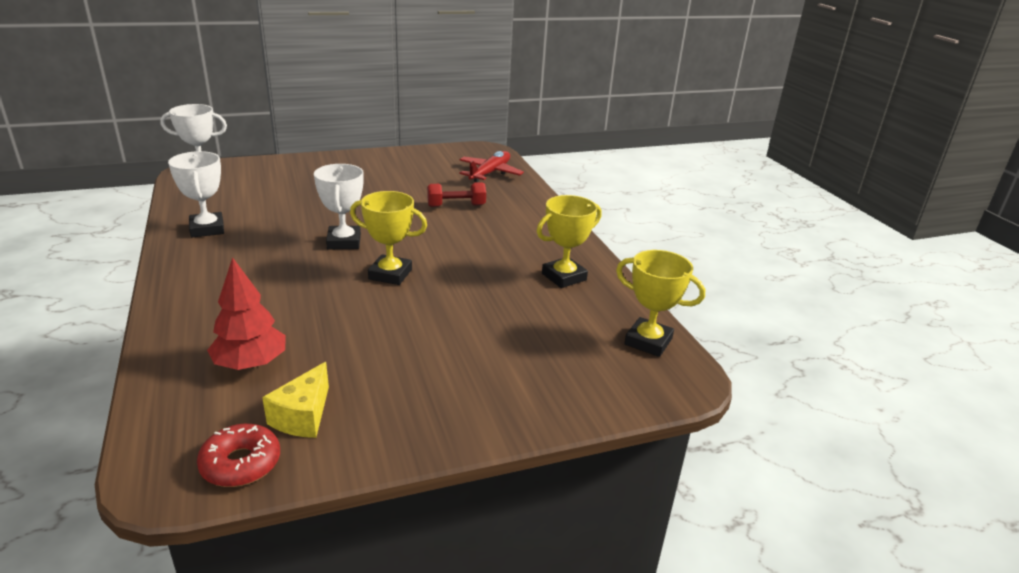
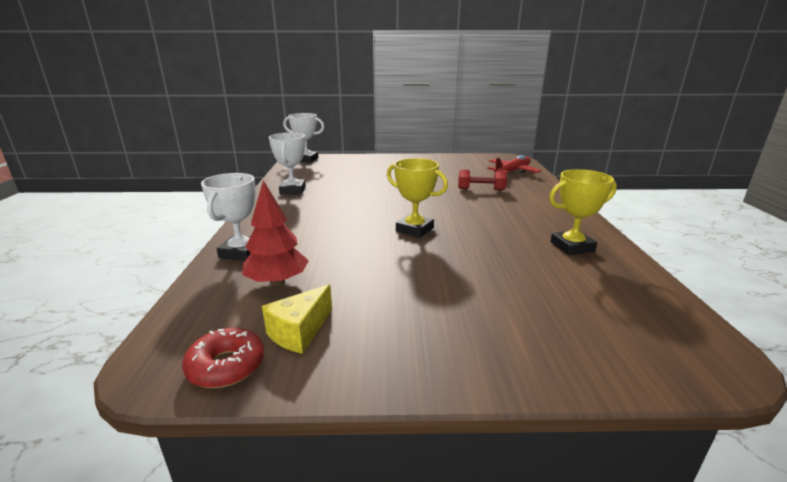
camera: 20 degrees right, 5 degrees down
white trophy [314,164,364,249] -> white trophy moved to [201,173,255,261]
yellow trophy [616,250,705,357] -> none

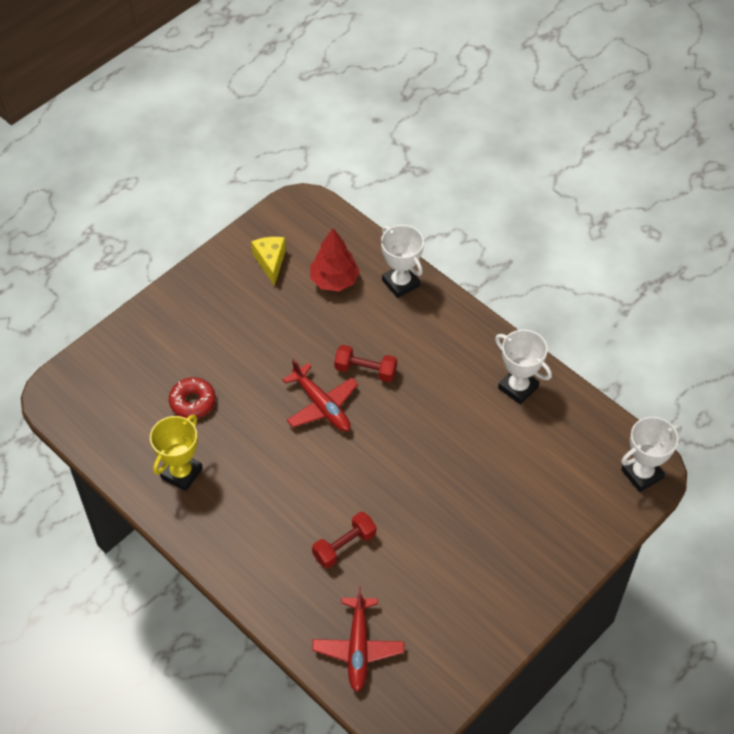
camera: 135 degrees right, 30 degrees up
red donut [182,328,264,388] -> red donut moved to [169,377,216,418]
yellow trophy [387,158,448,238] -> red plane [282,359,358,432]
none -> red dumbbell [334,345,397,382]

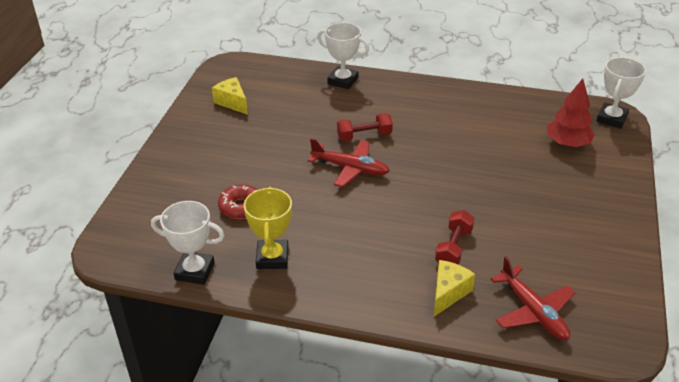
camera: 30 degrees left, 15 degrees down
red tree [310,228,360,291] -> red tree moved to [547,78,595,147]
white trophy [495,330,552,405] -> white trophy moved to [151,201,224,285]
none -> yellow cheese [434,260,475,316]

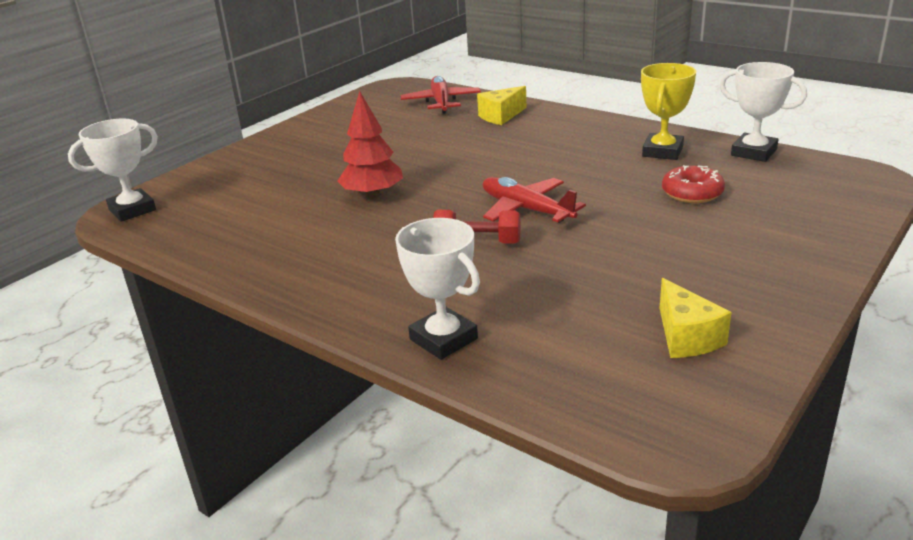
camera: 155 degrees left, 10 degrees down
red dumbbell [435,210,475,265] -> none
red tree [547,78,595,147] -> red tree moved to [337,91,403,198]

